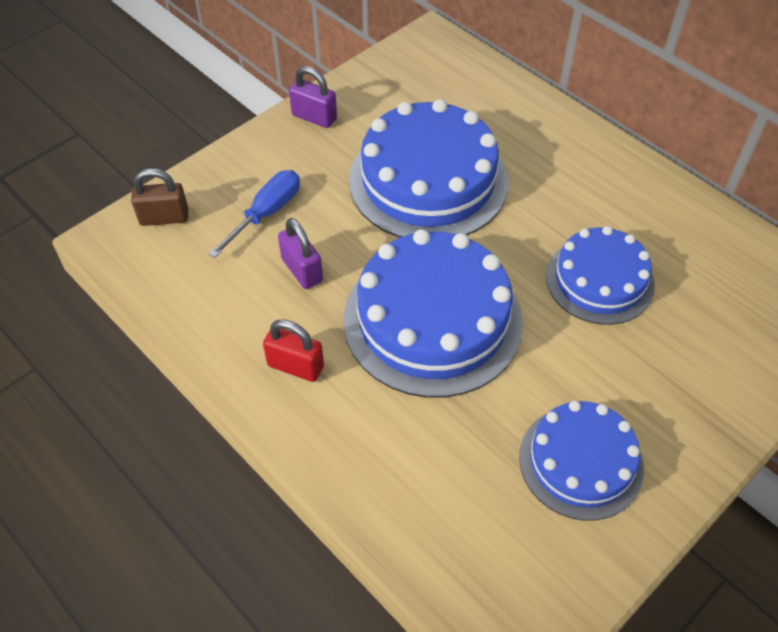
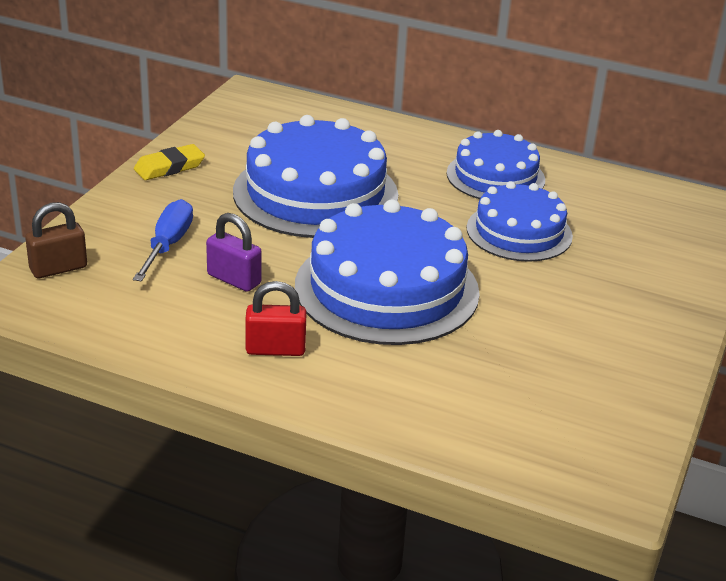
camera: 25 degrees left, 20 degrees down
purple padlock [289,66,337,128] -> yellow eraser [134,144,205,180]
blue cake [519,401,644,521] -> blue cake moved to [447,130,545,199]

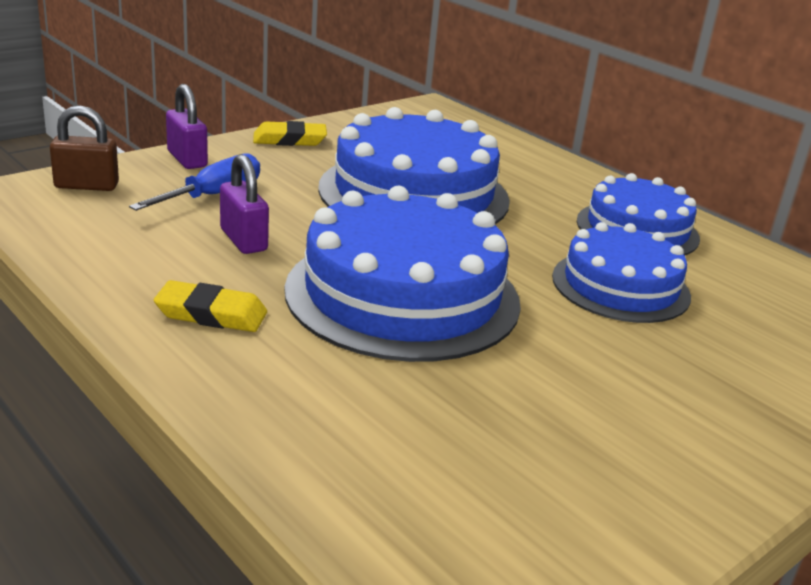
camera: 25 degrees right, 5 degrees down
red padlock [245,281,307,356] -> yellow eraser [154,280,267,332]
none -> purple padlock [166,84,208,169]

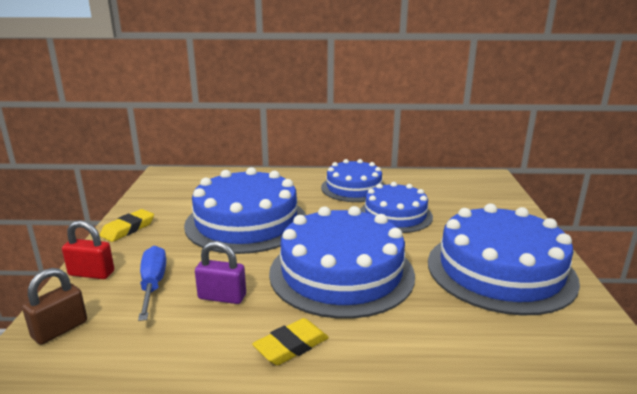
camera: 45 degrees left, 5 degrees down
purple padlock [166,84,208,169] -> red padlock [62,220,114,279]
none -> blue cake [428,203,580,316]

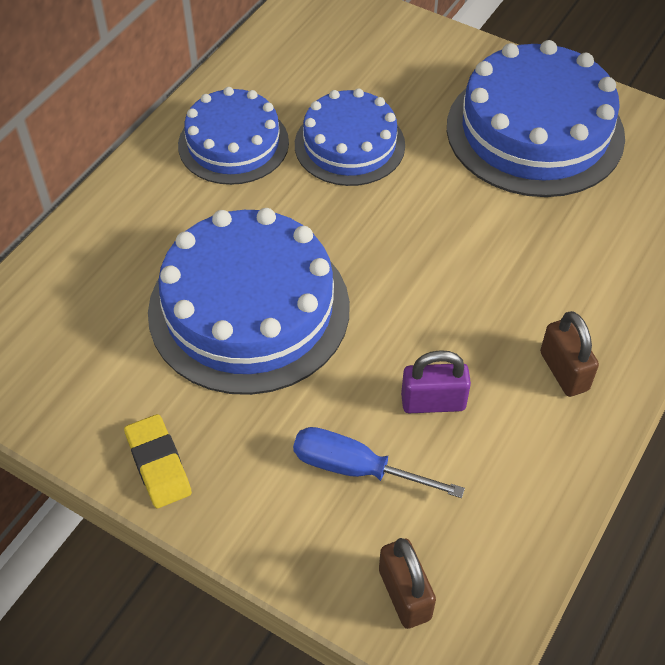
camera: 60 degrees left, 30 degrees up
red padlock [62,220,114,279] -> none
purple padlock [195,241,246,304] -> purple padlock turned 45 degrees clockwise [401,350,471,413]
yellow eraser [252,318,329,365] -> brown padlock [540,311,599,397]
blue cake [269,206,415,319] -> none

